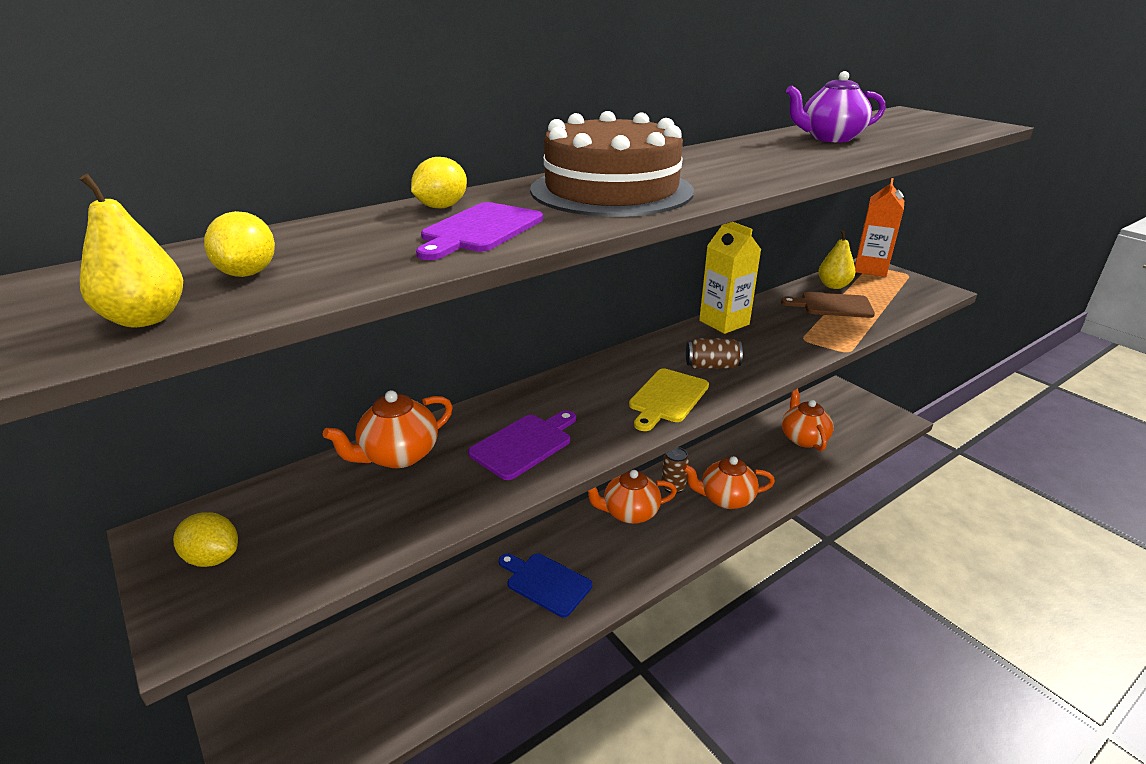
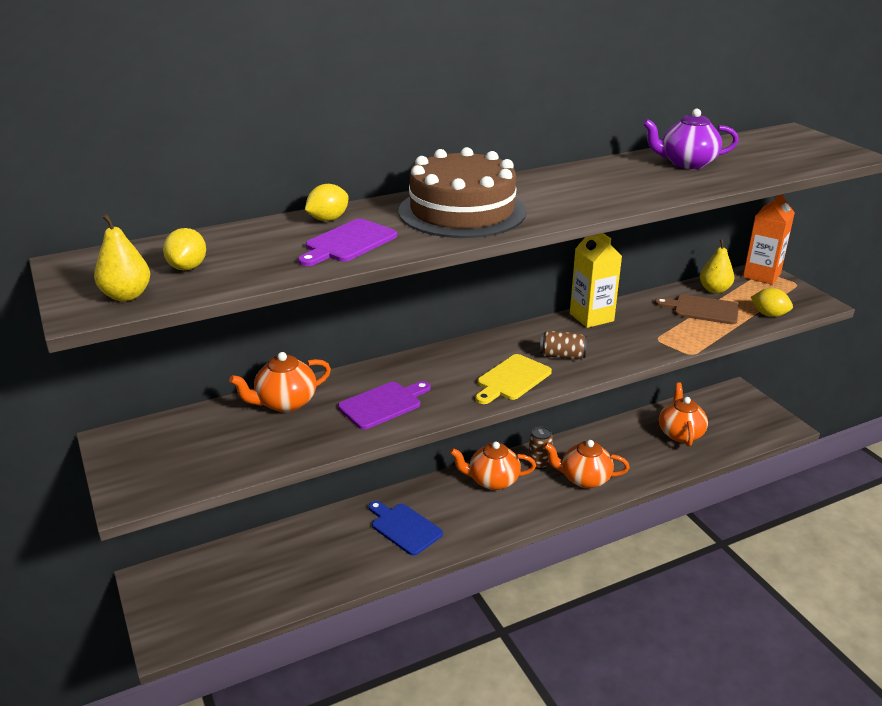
camera: 10 degrees right, 0 degrees up
yellow lemon [173,512,238,567] -> yellow lemon moved to [751,288,793,317]

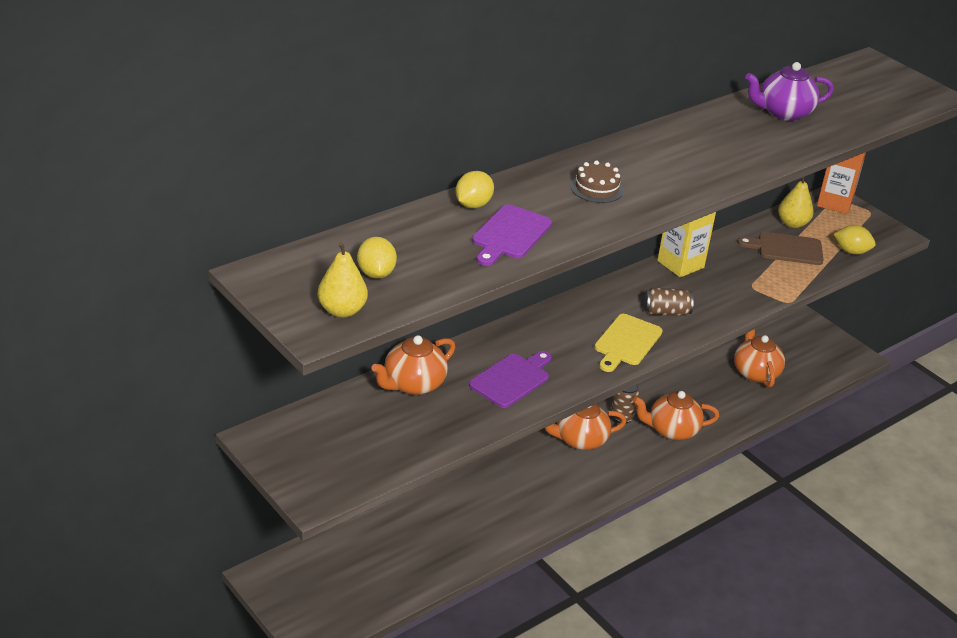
camera: 15 degrees left, 5 degrees up
blue cutting board [369,501,443,556] -> none
brown cake [399,147,526,238] -> brown cake [571,160,624,203], size x0.42

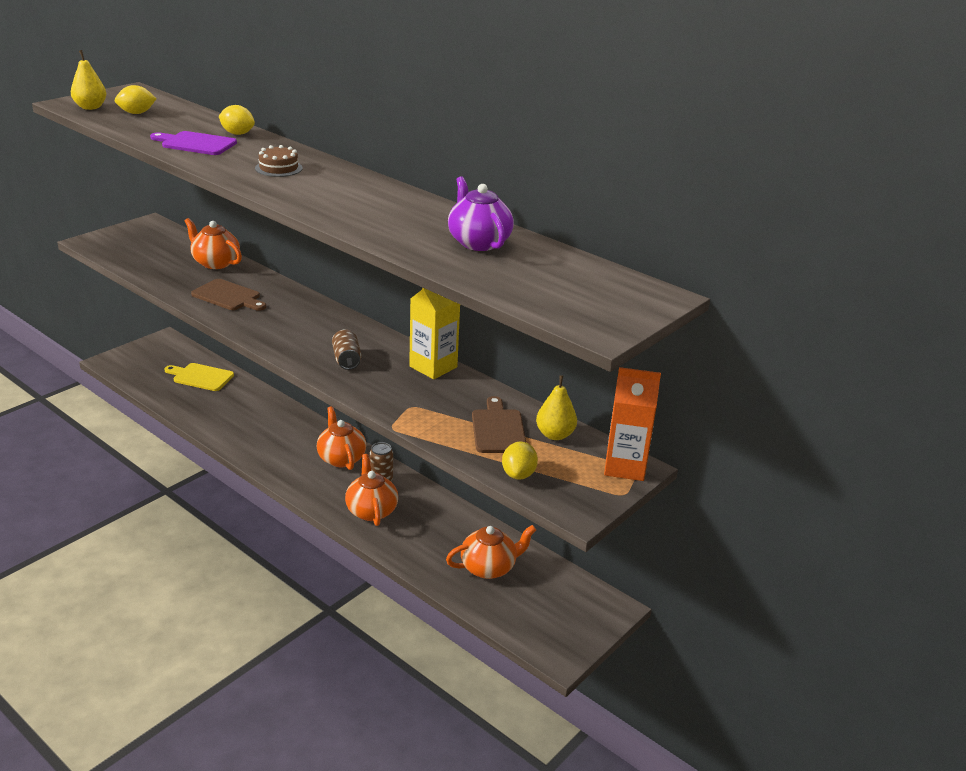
camera: 80 degrees right, 5 degrees down
purple cutting board [469,351,552,408] -> brown cutting board [191,279,266,311]
yellow cutting board [594,314,663,372] -> yellow cutting board moved to [164,363,234,391]

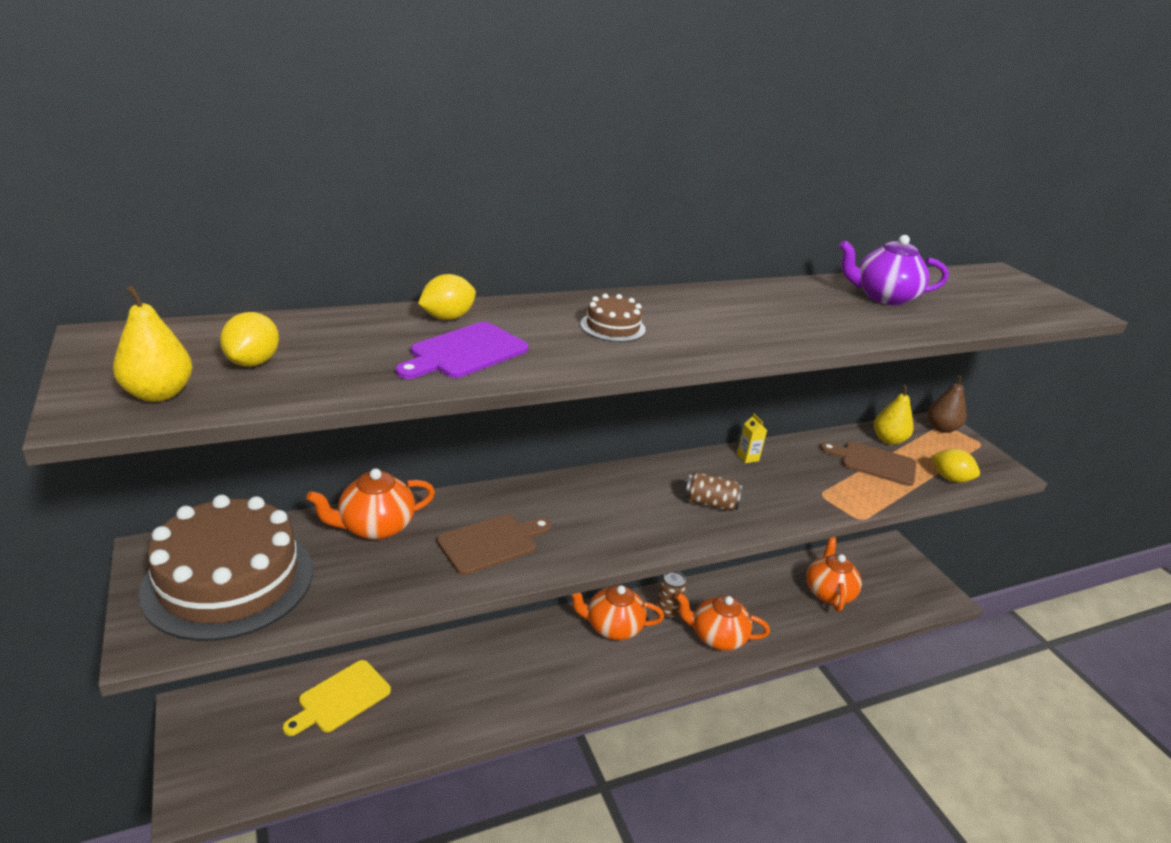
camera: 65 degrees left, 0 degrees up
yellow carton [409,287,460,379] -> yellow carton [737,413,767,463], size x0.44
orange carton [604,367,661,481] -> brown pear [928,375,967,433]
none -> brown cake [139,495,313,641]

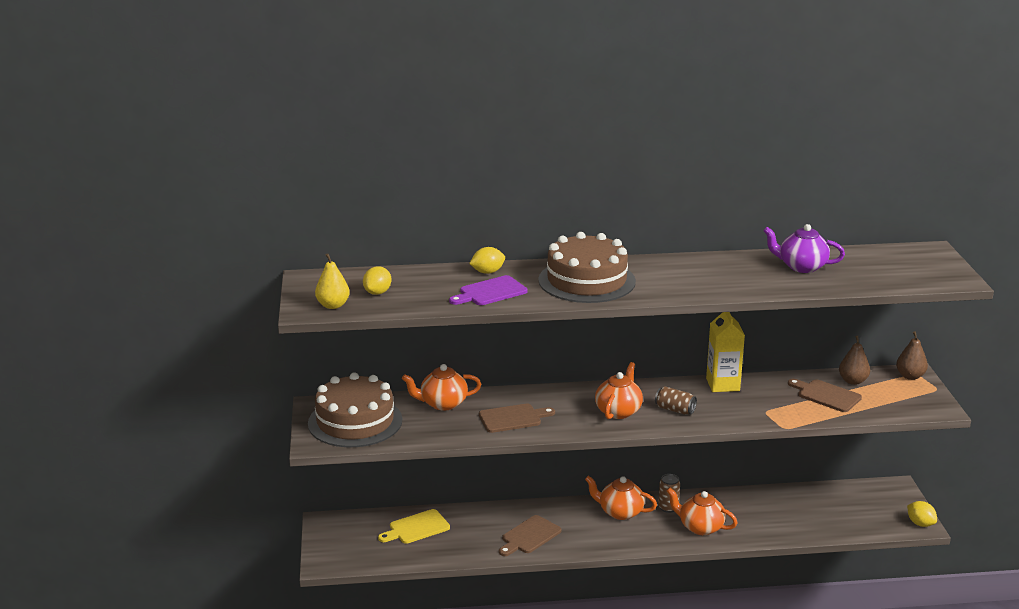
camera: 20 degrees right, 5 degrees down
brown cake [580,293,646,342] -> brown cake [538,232,636,303], size x2.38
yellow carton [737,413,767,463] -> yellow carton [706,312,745,392], size x2.26
orange teapot [806,537,862,612] -> orange teapot moved to [595,362,643,419]
yellow pear [874,385,914,445] -> brown pear [839,336,870,385]
yellow lemon [931,449,980,482] -> yellow lemon moved to [907,501,937,527]
none -> brown cutting board [499,515,562,556]

